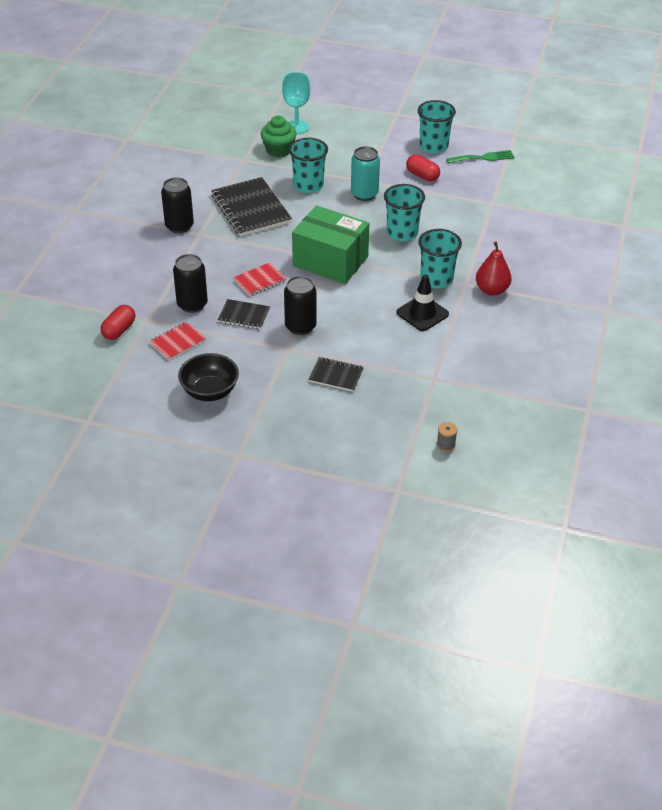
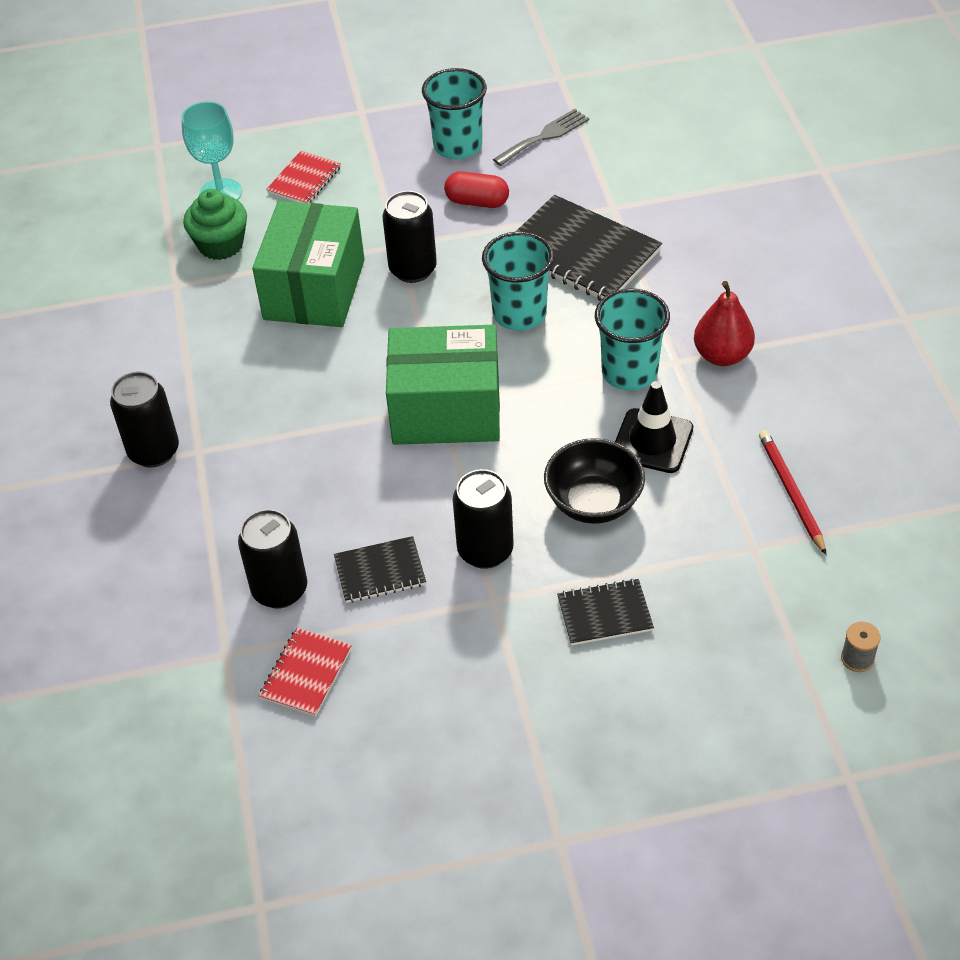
camera: 25 degrees left, 5 degrees up
red capsule [100,305,136,340] -> none
black bowl [178,353,239,401] -> black bowl moved to [544,438,645,524]
black notebook [211,177,292,236] -> black notebook moved to [516,195,662,301]
red notebook [233,262,287,296] -> red notebook moved to [266,151,341,203]
turquoise cup [289,138,328,193] -> green box [252,201,365,327]
turquoise can [351,146,380,201] -> black can [383,191,437,283]
green fork [447,150,515,163] -> grey fork [493,109,589,166]
none -> red pencil [759,430,827,555]

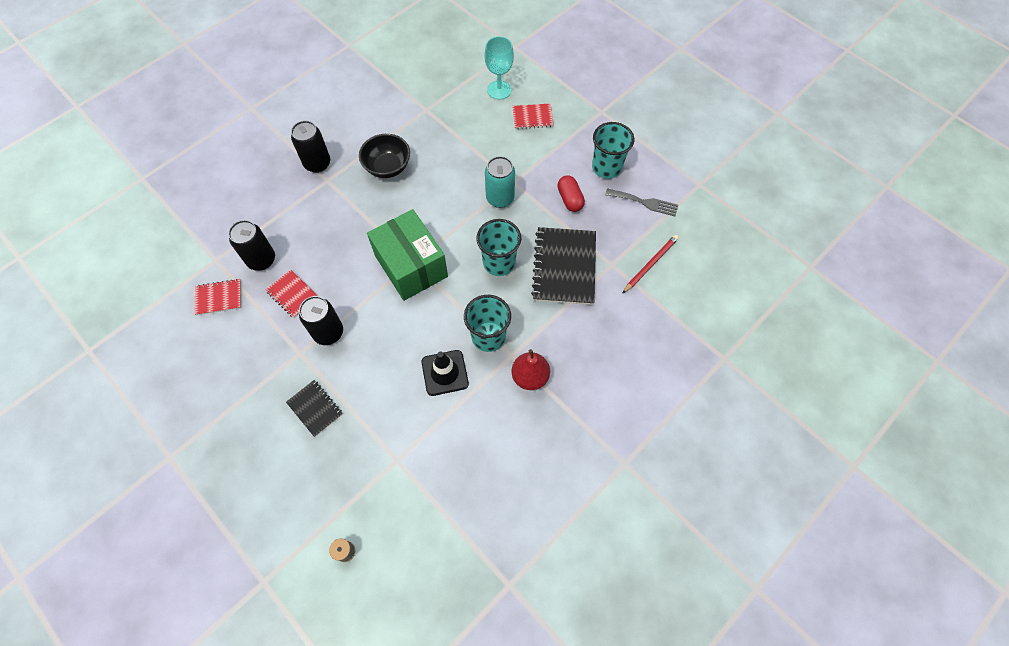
camera: 55 degrees right, 15 degrees up
green cupcake [183,189,247,260] -> none
green box [252,201,365,327] -> none
black notebook [334,536,426,603] -> red notebook [265,270,318,318]
black can [383,191,437,283] -> turquoise can [485,156,515,208]
black bowl [544,438,645,524] -> black bowl moved to [359,134,410,178]
red pencil [759,430,827,555] -> red pencil moved to [622,235,679,294]

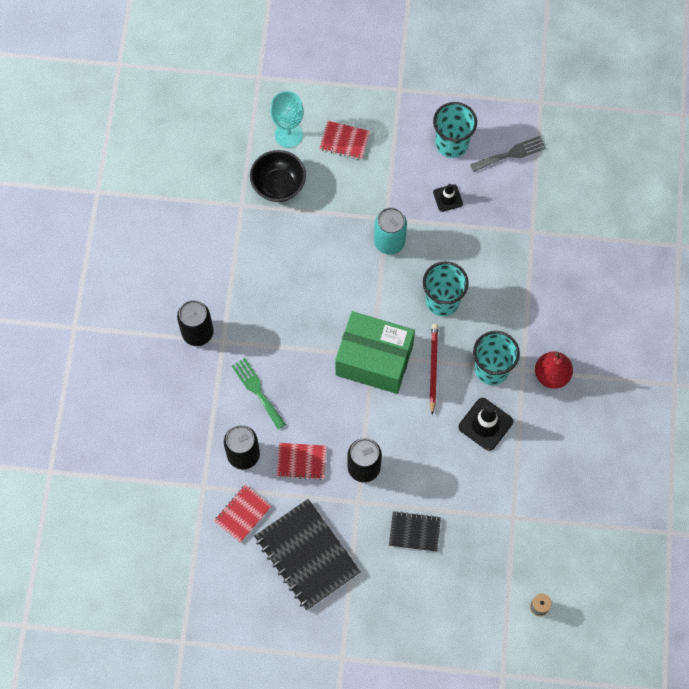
camera: 40 degrees left, 5 degrees up
black bowl [359,134,410,178] -> black bowl moved to [250,150,306,202]
red notebook [512,104,554,129] -> red notebook turned 60 degrees clockwise [319,121,370,160]
black notebook [531,227,596,305] -> black notebook moved to [254,499,361,610]
red capsule [557,175,585,212] -> black traffic cone [433,184,463,212]
red pencil [622,235,679,294] -> red pencil moved to [429,324,438,415]
none -> green fork [232,358,286,429]

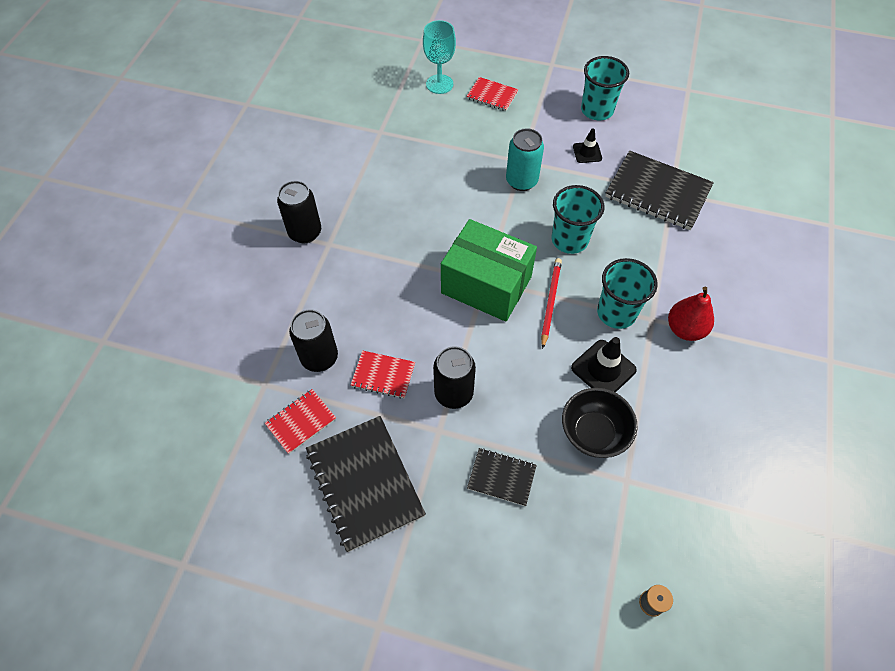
camera: 10 degrees right, 10 degrees down
green fork [232,358,286,429] -> none
black bowl [250,150,306,202] -> black bowl moved to [562,388,637,458]
grey fork [470,136,546,172] -> none
none -> black notebook [605,151,714,230]

